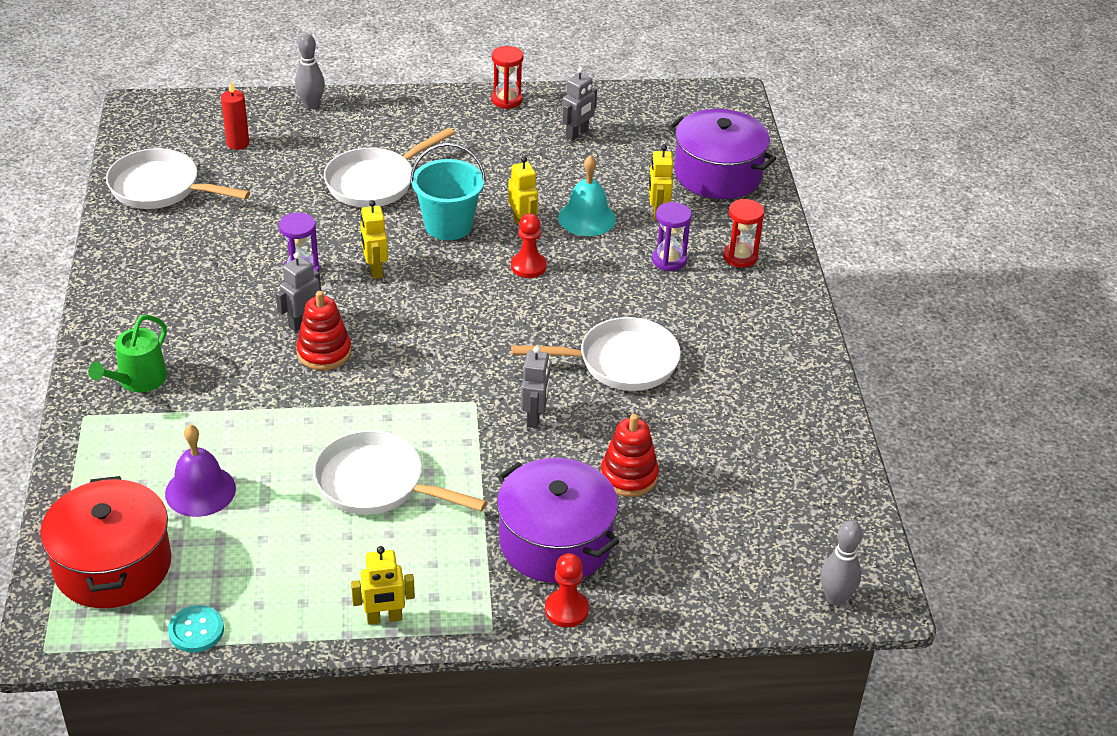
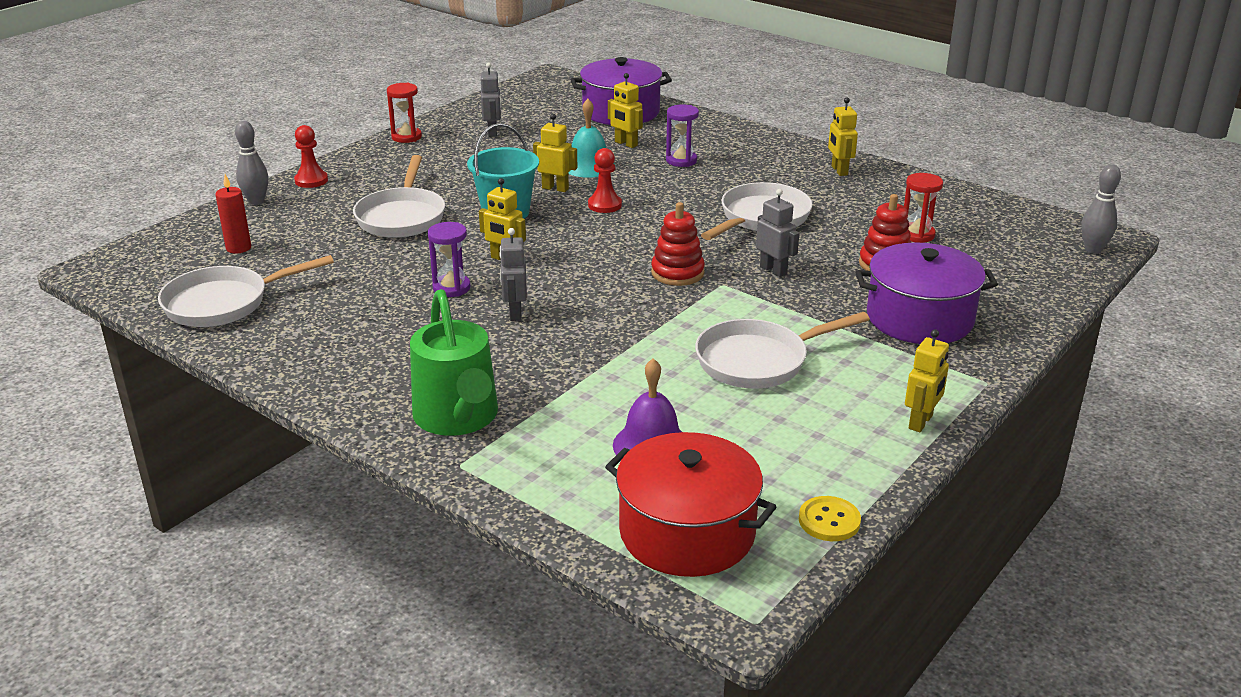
camera: 45 degrees left, 10 degrees down
green watering can [88,315,167,392] -> green watering can [410,289,498,436], size x1.57
turquoise button [168,605,224,652] -> yellow button [799,496,861,541]
red stacking toy [296,291,351,370] -> red stacking toy moved to [651,202,705,286]
red pawn [545,553,589,627] -> red pawn moved to [294,125,328,188]
red hourglass [723,199,764,268] -> red hourglass moved to [904,173,943,243]
none -> yellow robot [828,97,858,176]

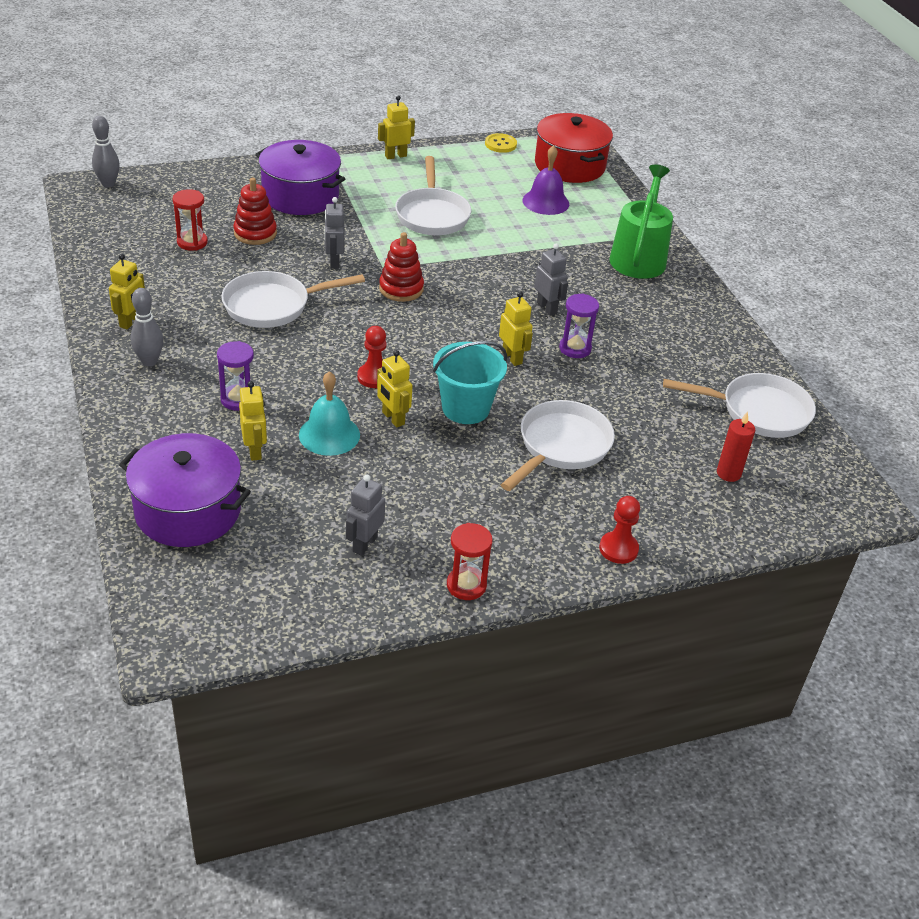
camera: 150 degrees left, 10 degrees up
grey bowling pin [235,121,269,205] -> grey bowling pin moved to [131,288,163,367]
grey robot [499,228,527,321] -> grey robot turned 60 degrees counterclockwise [534,244,568,316]
white pan [695,312,870,389] -> white pan turned 75 degrees clockwise [395,156,471,235]

